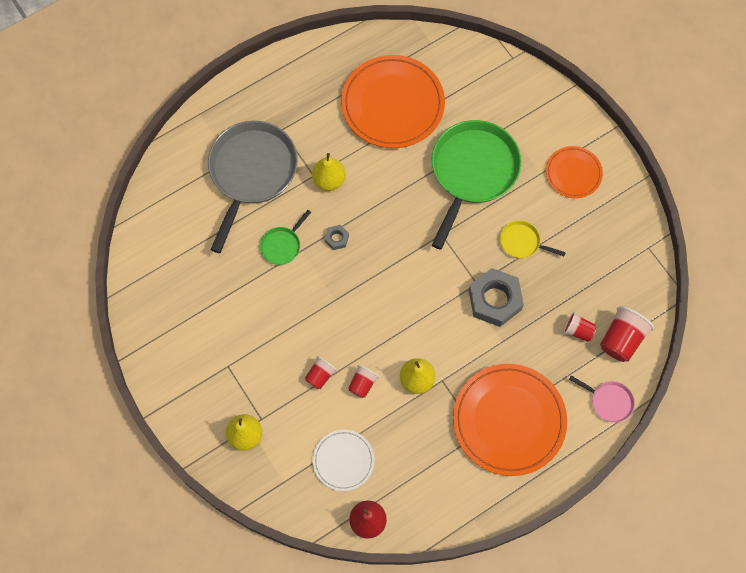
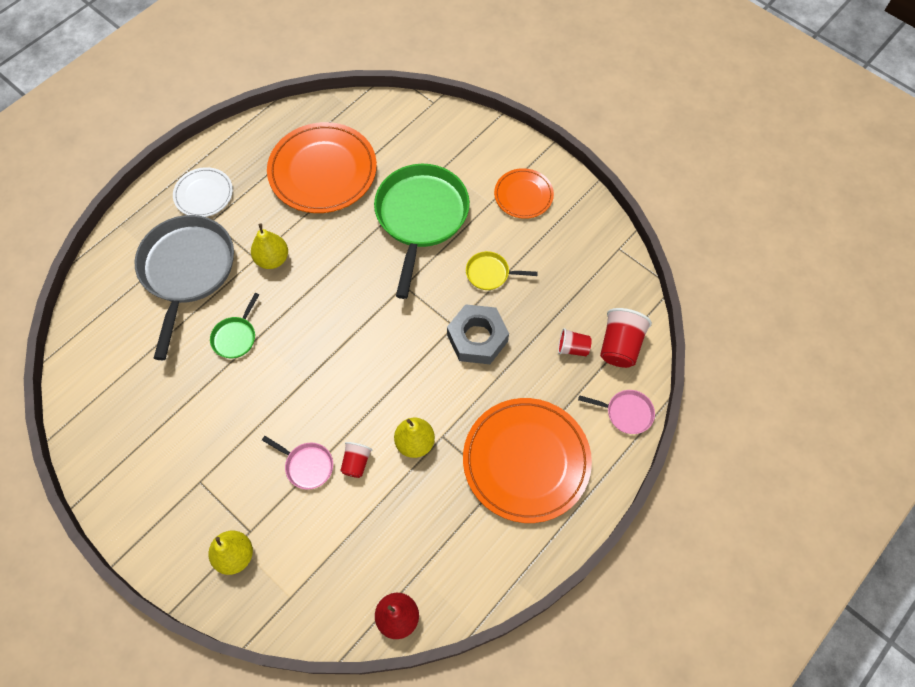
camera: 15 degrees left, 5 degrees down
red cup [305,356,337,389] -> pink pan [262,436,333,489]
white plate [313,430,375,491] -> white plate moved to [173,167,233,217]
grey nut [324,225,349,250] -> none

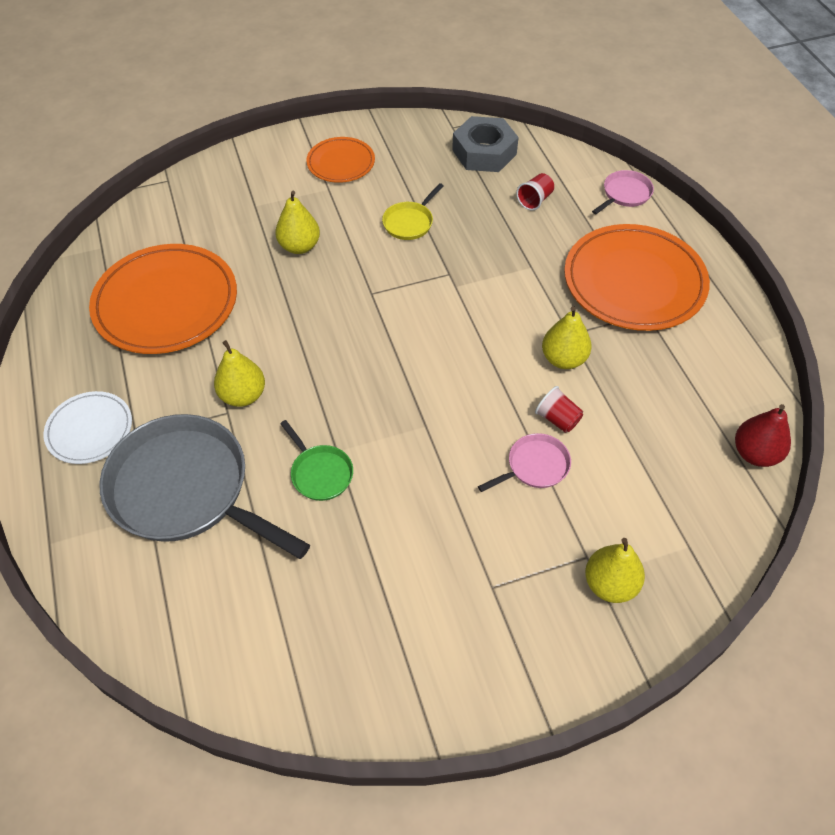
camera: 60 degrees left, 10 degrees down
green pan [374,164,470,299] -> yellow pear [275,191,320,254]
grey nut [447,304,509,364] -> grey nut moved to [452,116,519,172]
red cup [600,308,652,368] -> none

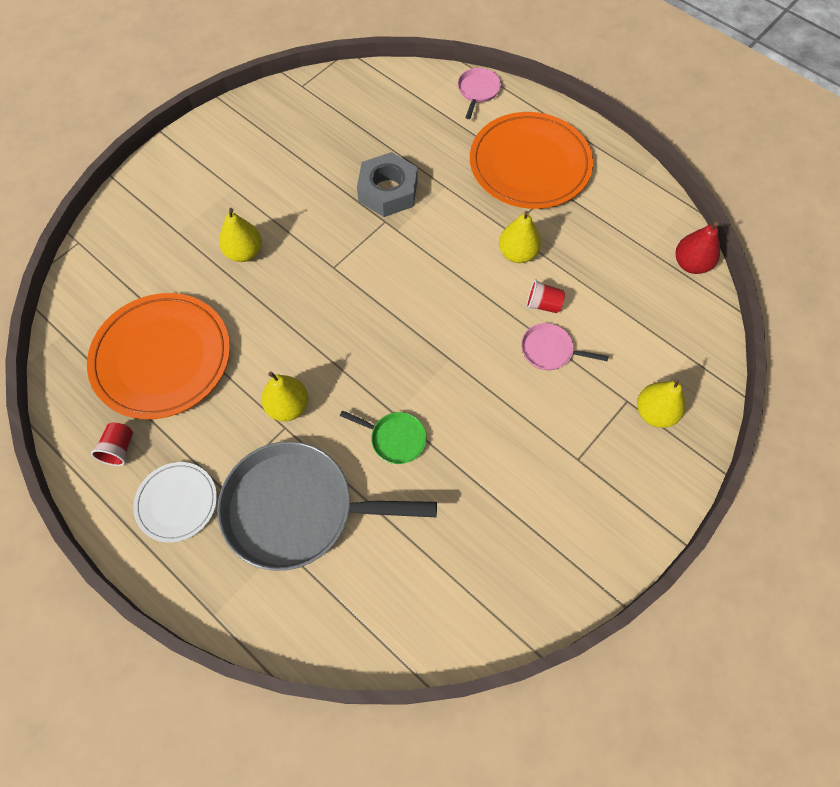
camera: 30 degrees left, 10 degrees up
orange plate [306,137,375,183] -> none
yellow pan [382,183,444,240] -> none
grey nut [452,116,519,172] -> grey nut moved to [357,152,417,217]
pink pan [478,433,571,492] -> pink pan turned 105 degrees counterclockwise [521,323,609,370]
red cup [516,173,554,210] -> red cup moved to [91,422,133,466]

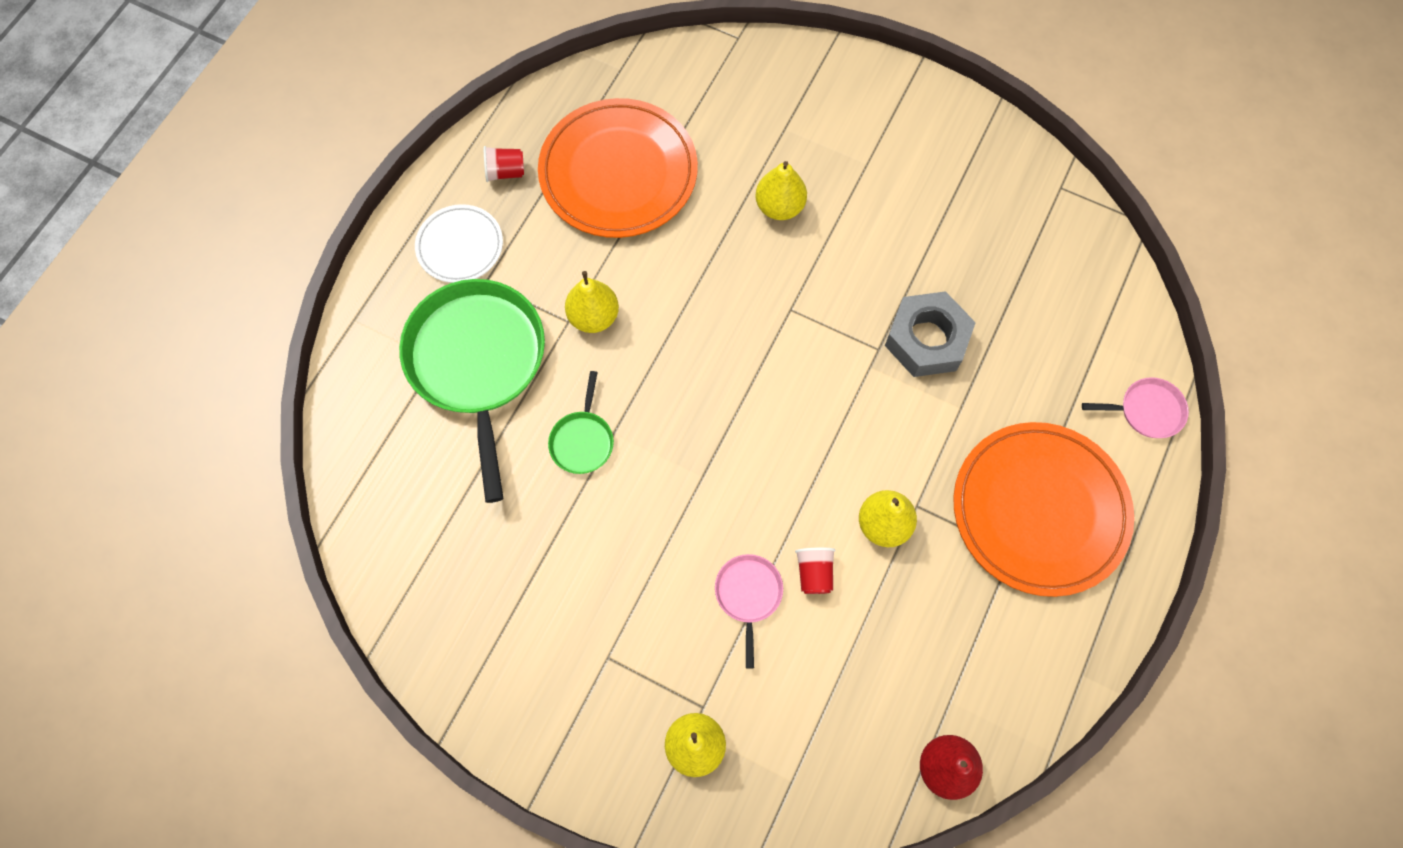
camera: 75 degrees right, 5 degrees up
grey pan [217,441,437,571] -> green pan [399,279,545,503]

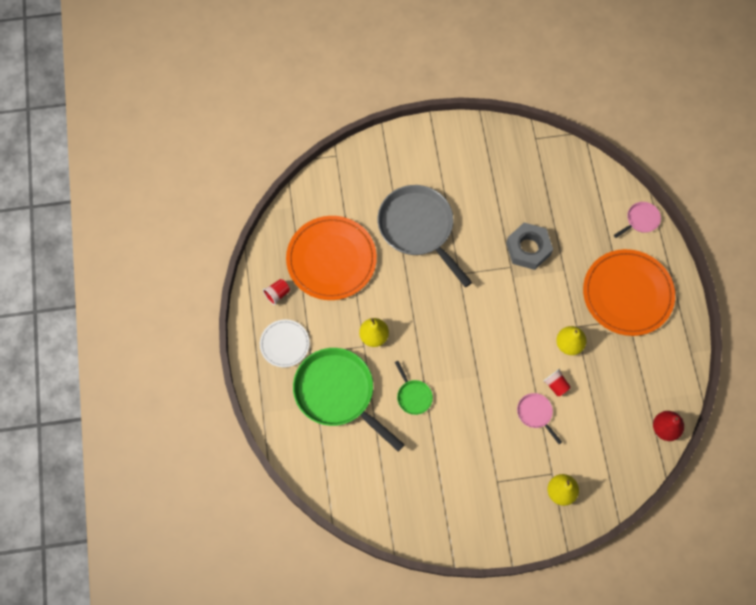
camera: 35 degrees left, 0 degrees up
yellow pear [755,161,807,220] -> grey pan [378,185,472,287]

